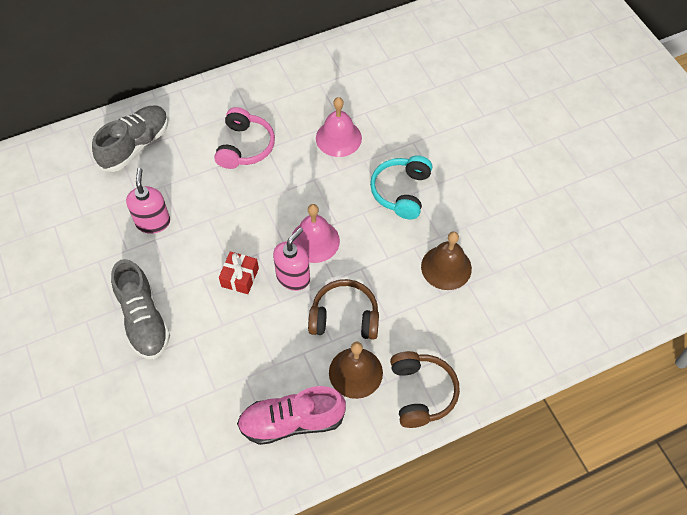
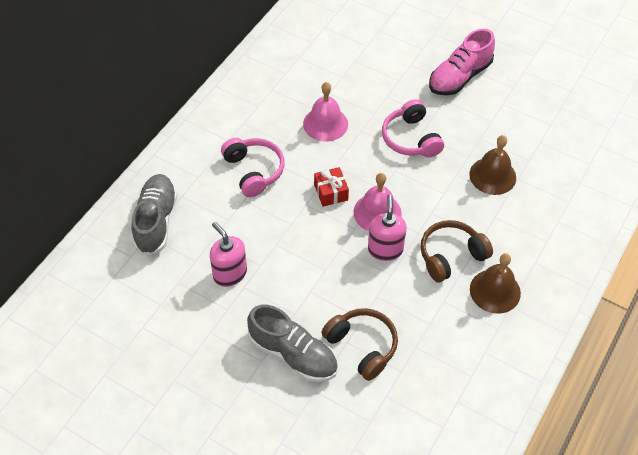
camera: 35 degrees left, 5 degrees down
red gift [219,251,259,294] -> red gift moved to [314,167,349,207]
pink shoe [237,386,346,445] -> pink shoe moved to [429,29,495,95]
turquoise headphones [370,155,432,219] -> pink headphones [382,99,444,158]
brown headphones [390,351,460,428] -> brown headphones moved to [321,308,398,381]

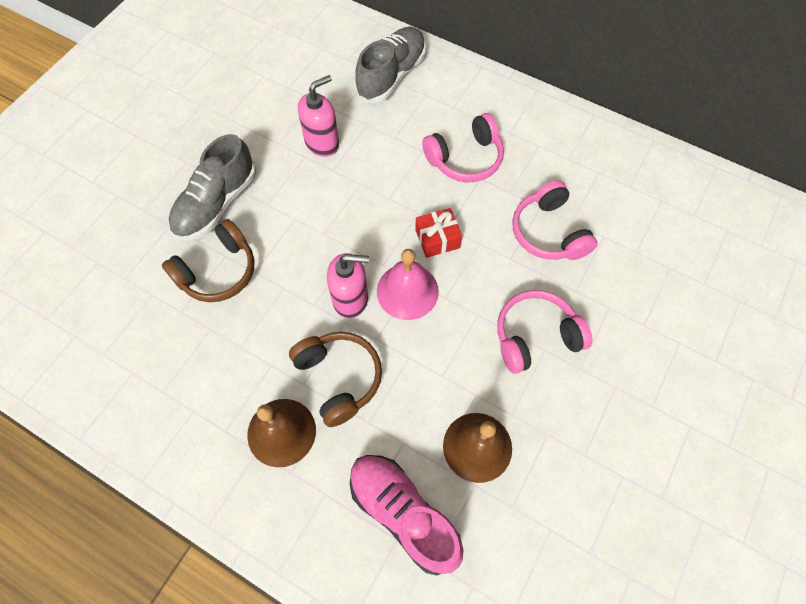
camera: 90 degrees right, 10 degrees up
grey shoe [131,174,178,256] -> grey shoe turned 60 degrees counterclockwise [355,27,426,103]
pink bell [303,82,348,142] -> pink headphones [512,180,597,260]
pink shoe [429,29,495,95] -> pink shoe moved to [350,455,463,575]

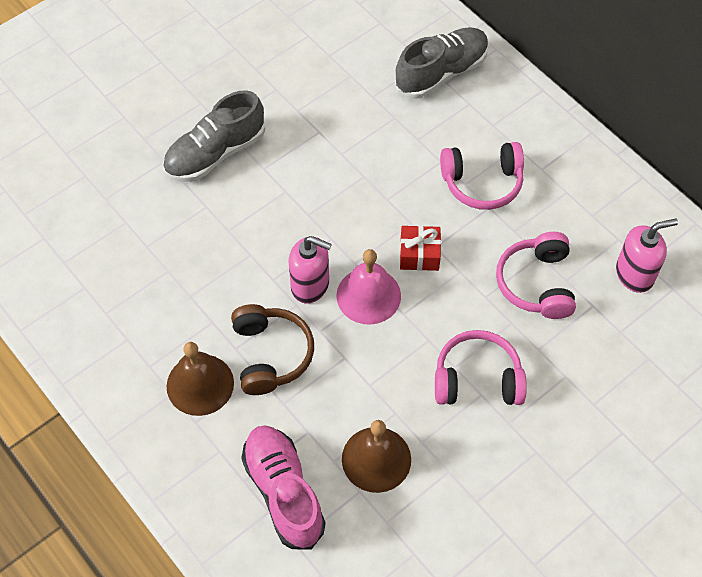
camera: 20 degrees right, 5 degrees down
brown headphones [162,219,254,302] -> none
pink soap dispenser [298,75,339,157] -> pink soap dispenser moved to [616,219,678,293]

